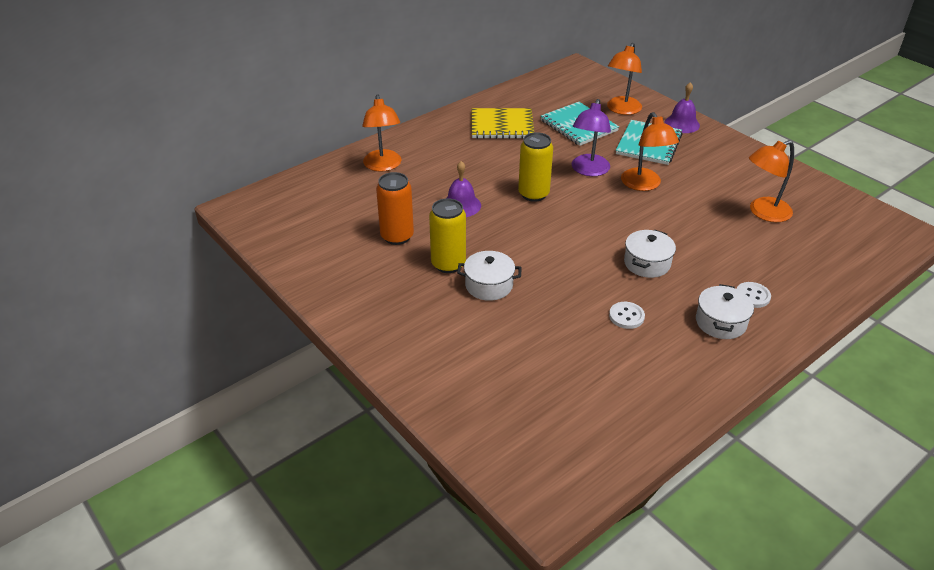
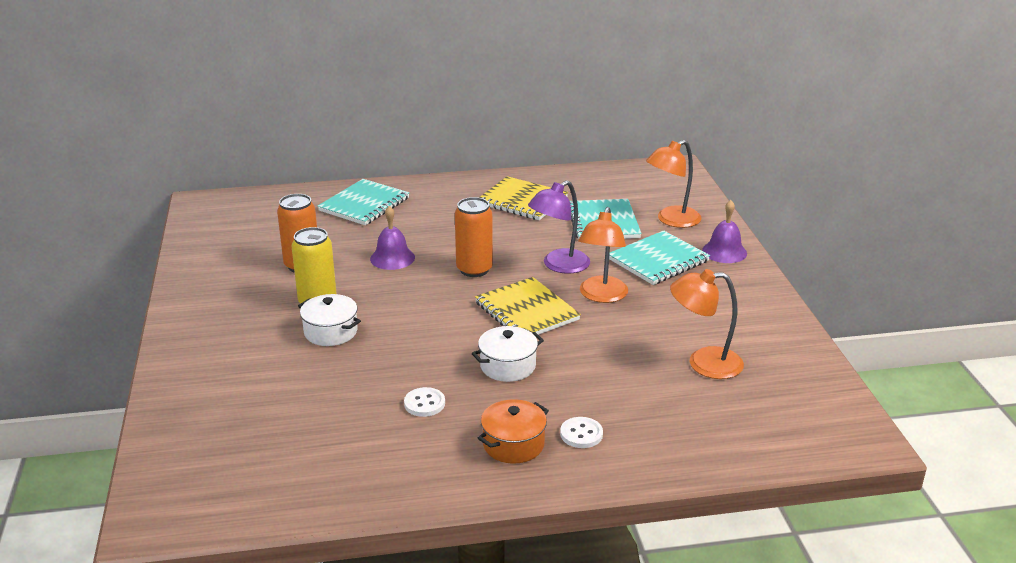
camera: 30 degrees right, 10 degrees down
orange lamp [362,94,401,171] -> turquoise notebook [318,179,409,225]
yellow can [518,132,553,202] -> orange can [455,197,493,277]
white pot [696,284,754,339] -> orange pot [478,399,549,464]
none -> yellow notebook [475,277,581,335]

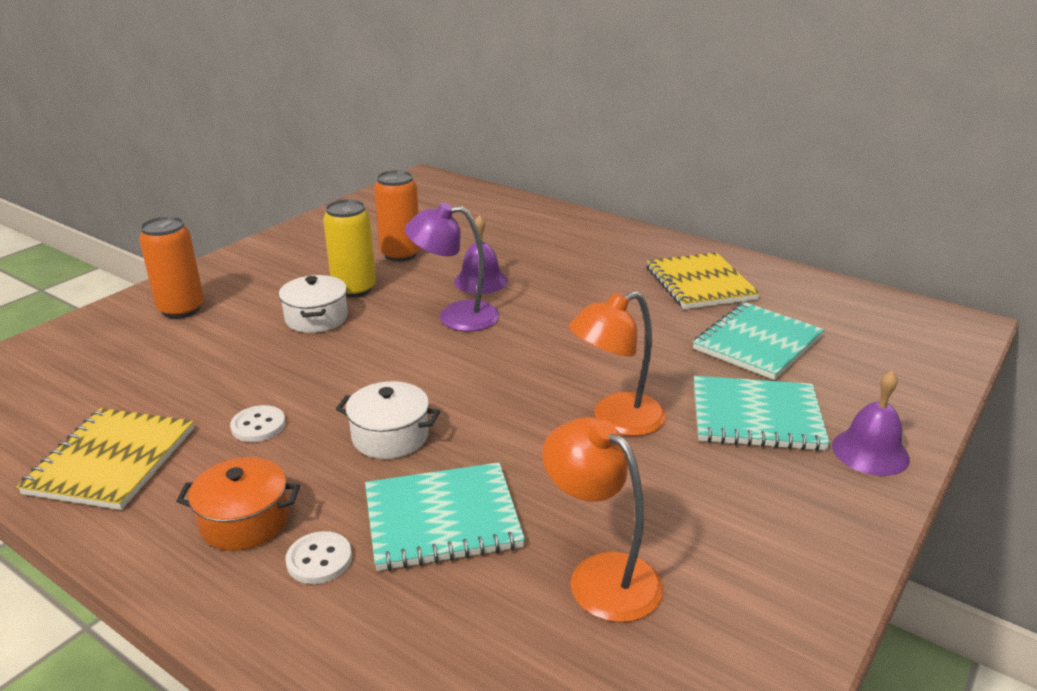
camera: 45 degrees right, 0 degrees up
turquoise notebook [318,179,409,225] -> turquoise notebook moved to [365,463,525,571]
orange can [455,197,493,277] -> orange can moved to [139,216,204,318]
yellow notebook [475,277,581,335] -> yellow notebook moved to [17,408,194,510]
purple lamp [528,180,590,274] -> purple lamp moved to [405,203,500,332]
orange lamp [646,140,702,228] -> none

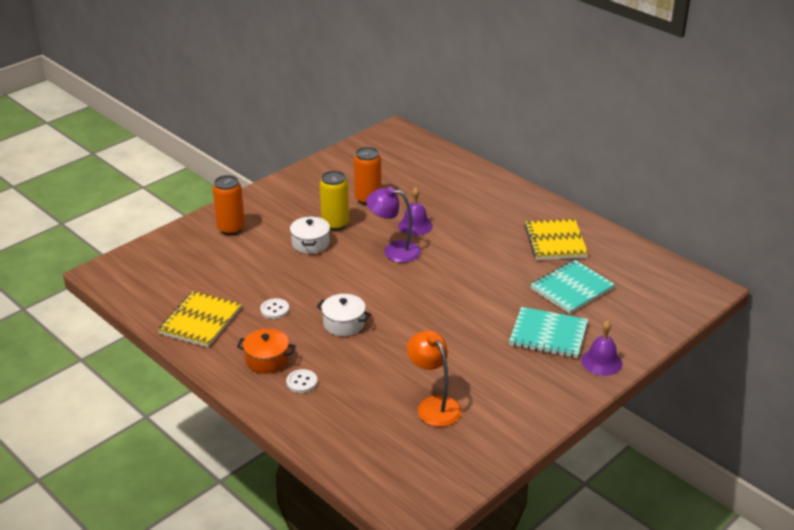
camera: 10 degrees right, 5 degrees up
turquoise notebook [365,463,525,571] -> none
orange lamp [569,291,666,436] -> none

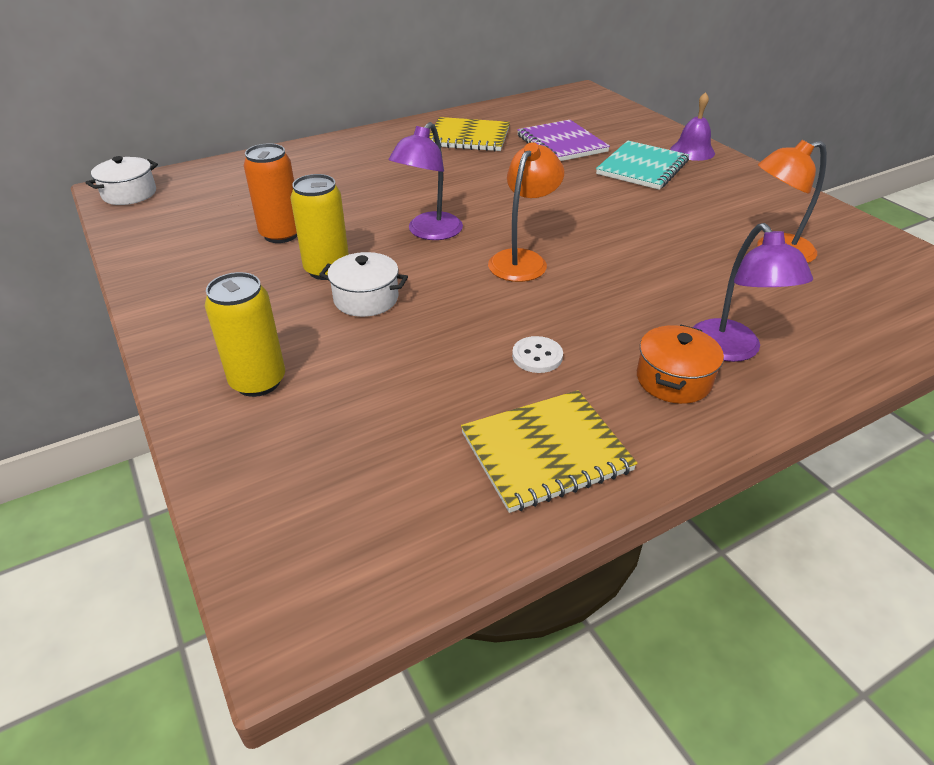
camera: 75 degrees left, 5 degrees up
yellow notebook [158,291,242,347] -> yellow notebook turned 60 degrees counterclockwise [461,390,637,513]
orange can [213,175,245,235] -> yellow can [205,272,285,397]
white button [286,369,318,393] -> purple lamp [693,223,813,362]
white pot [316,294,371,336] -> white pot moved to [85,156,158,205]
purple bell [398,187,433,236] -> none
turquoise notebook [530,260,615,314] -> purple notebook [517,120,610,161]
none -> orange lamp [488,142,564,282]

